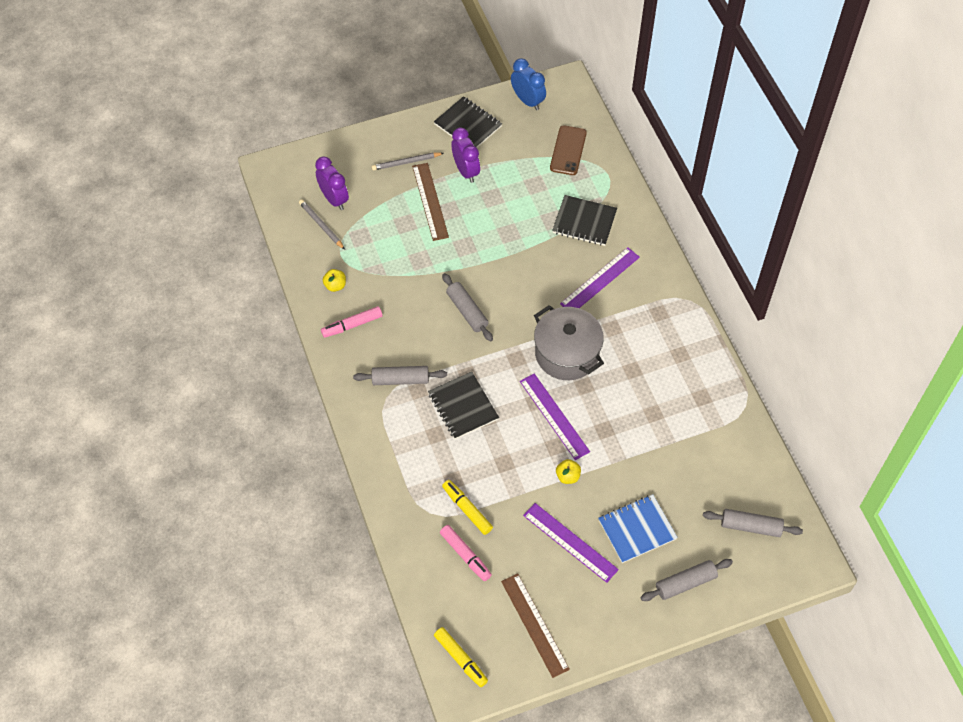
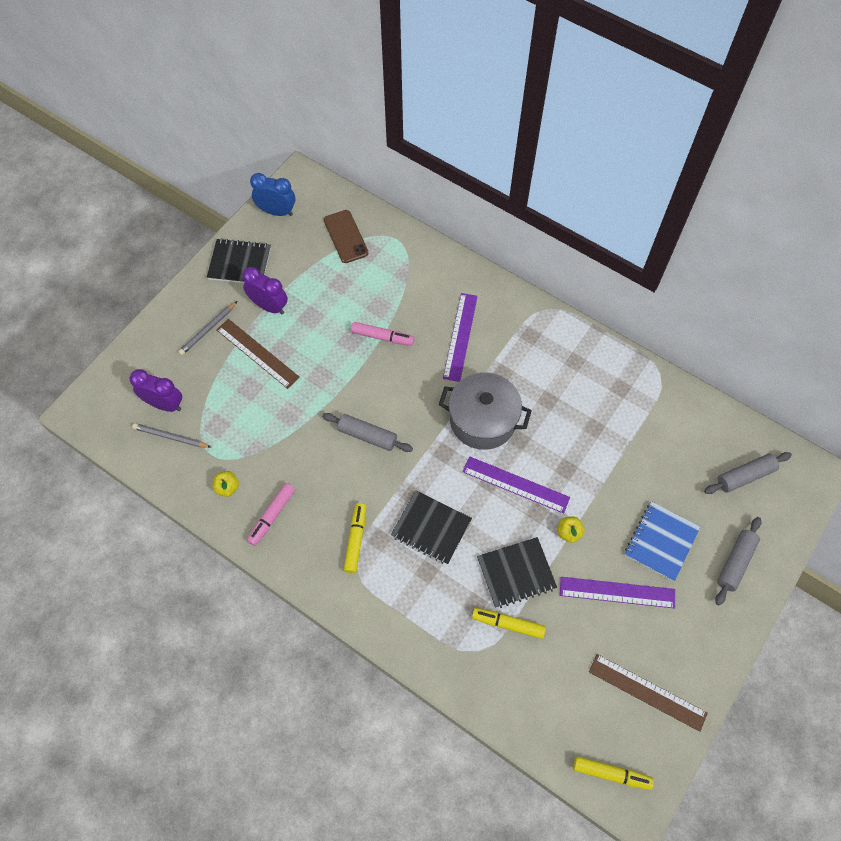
camera: 35 degrees left, 5 degrees up
grey rolling pin [353,366,447,385] -> yellow marker [344,503,366,573]
pink marker [440,525,492,581] -> pink marker moved to [351,322,415,346]
black notebook [552,195,617,246] -> black notebook moved to [477,537,557,608]

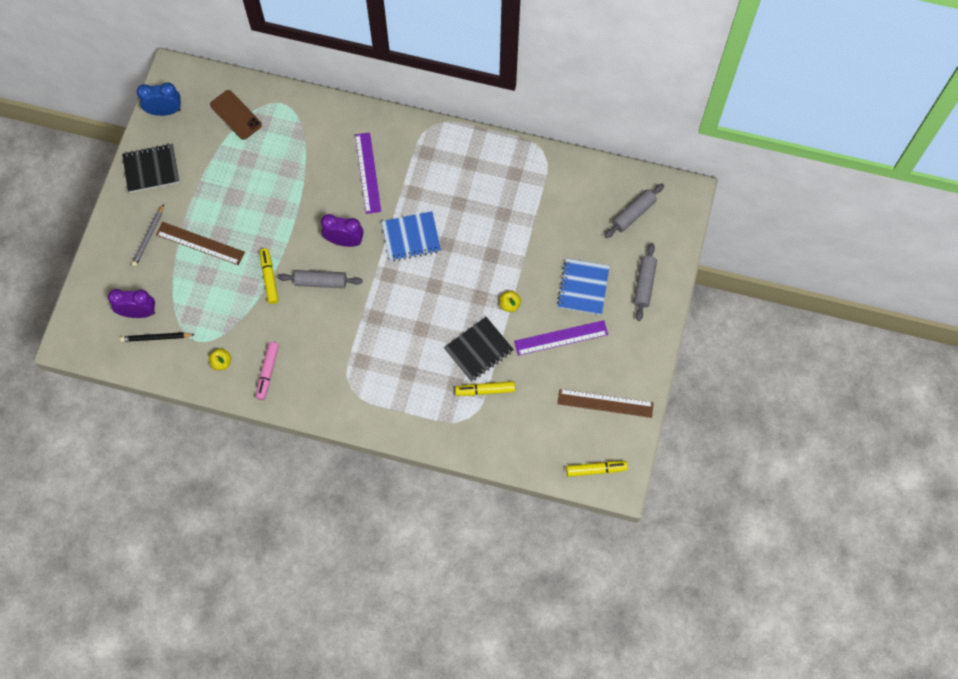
camera: 20 degrees left, 5 degrees up
grey pencil [132,423,211,448] -> black pencil [120,332,195,342]
purple clock [242,267,288,315] -> purple clock moved to [321,214,364,247]
yellow marker [344,503,366,573] -> yellow marker moved to [260,248,279,304]
pink marker [351,322,415,346] -> none
black notebook [391,490,472,565] -> none
grey pot [439,372,532,450] -> blue notebook [381,211,441,262]
purple ruler [462,456,570,514] -> none

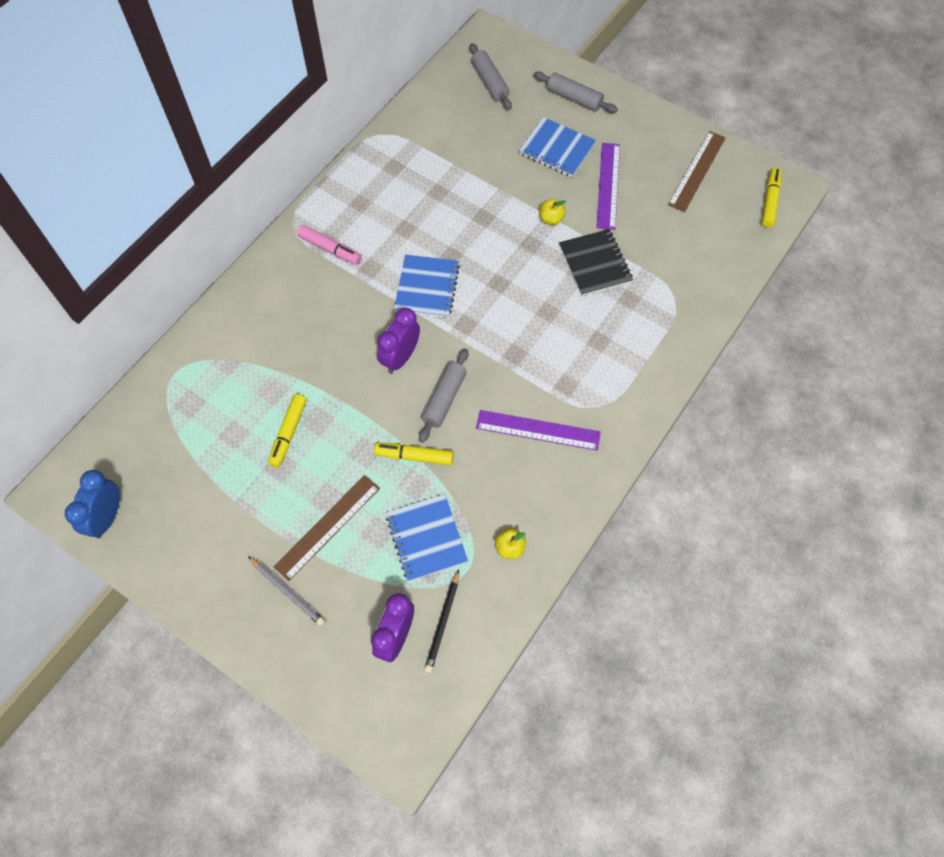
camera: 70 degrees left, 5 degrees down
black notebook [122,144,179,193] -> none
brown phone [210,90,262,140] -> none
pink marker [256,342,279,400] -> pink marker moved to [297,225,361,265]
purple ruler [355,132,381,214] -> purple ruler moved to [476,410,601,451]
yellow marker [455,381,515,396] -> yellow marker moved to [268,394,307,468]
none -> blue notebook [386,494,468,582]

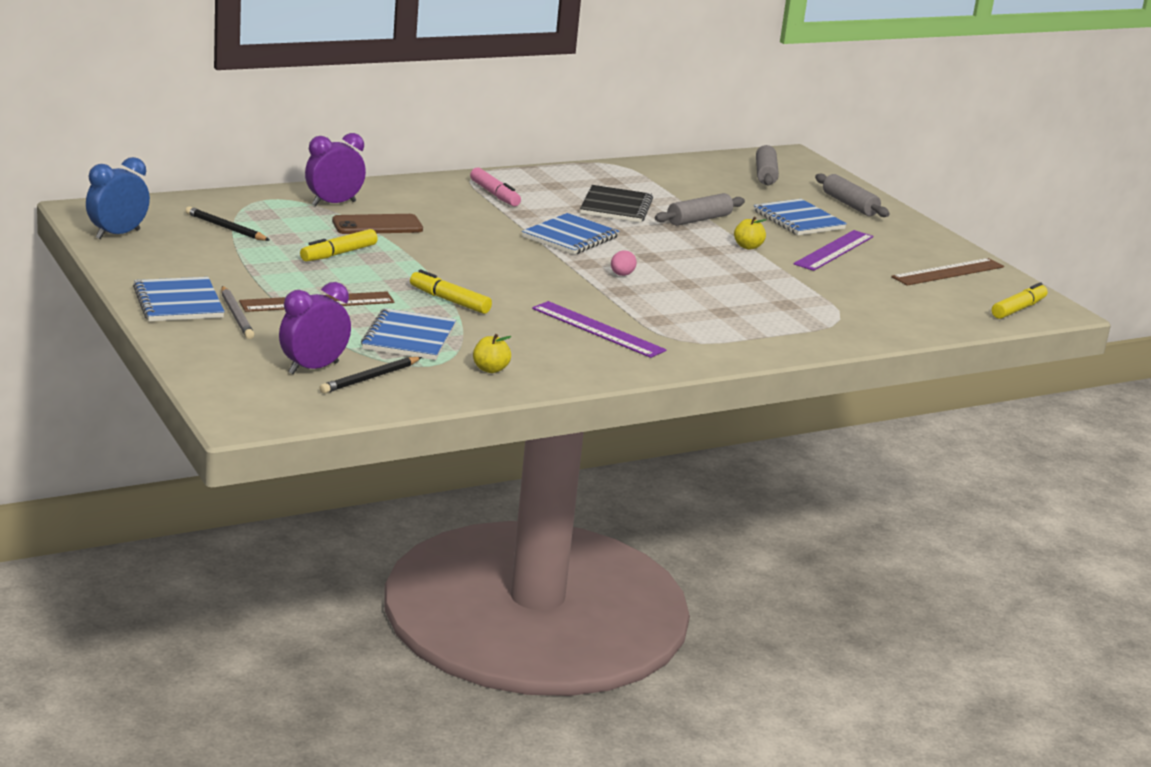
camera: 25 degrees right, 40 degrees down
purple clock [377,308,420,373] -> purple clock moved to [305,133,366,206]
grey rolling pin [419,349,468,443] -> grey rolling pin moved to [655,193,745,226]
black notebook [559,229,633,296] -> black notebook moved to [580,185,653,223]
none -> blue notebook [133,277,225,321]
none -> black pencil [185,206,270,241]
none -> brown phone [332,214,423,234]
none -> pink egg [611,250,637,276]

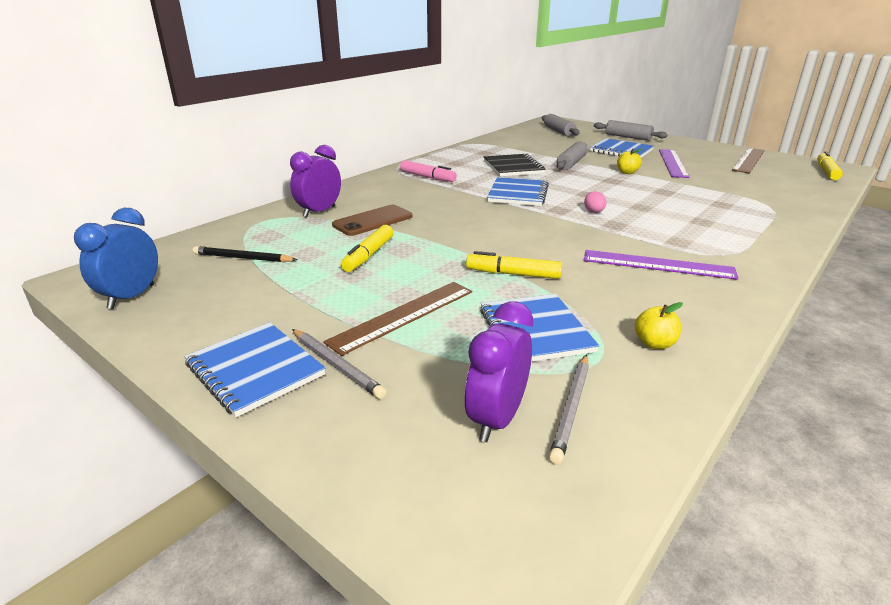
camera: 20 degrees left, 5 degrees up
black pencil [320,357,422,394] -> grey pencil [549,354,589,464]

